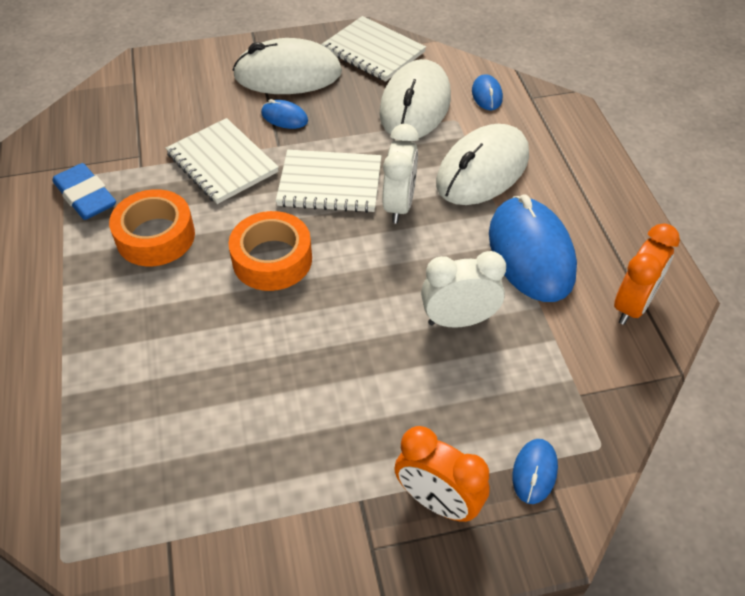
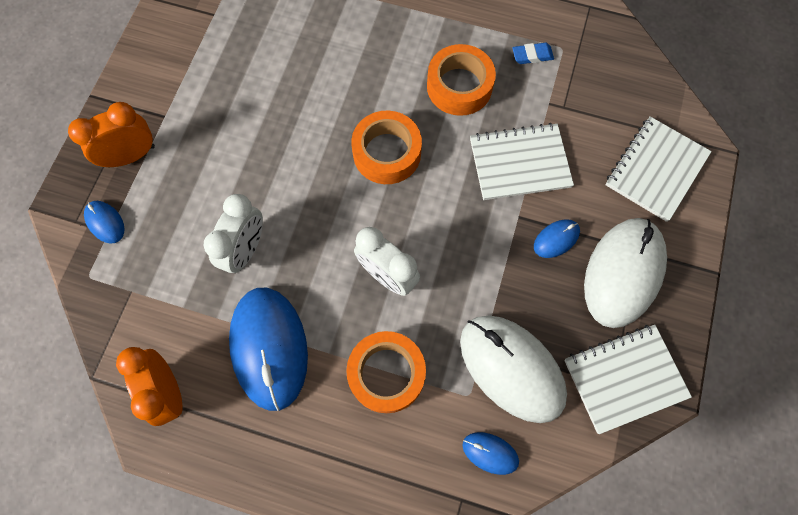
camera: 120 degrees right, 20 degrees up
blue eraser [52,163,116,220] -> blue eraser [512,42,554,64], size x0.57
white notebook [276,150,381,213] -> white notebook moved to [605,116,712,222]
white mouse [436,124,529,205] -> orange tape [346,331,426,413]
blue mouse [489,195,577,302] -> blue mouse turned 60 degrees clockwise [229,288,308,411]

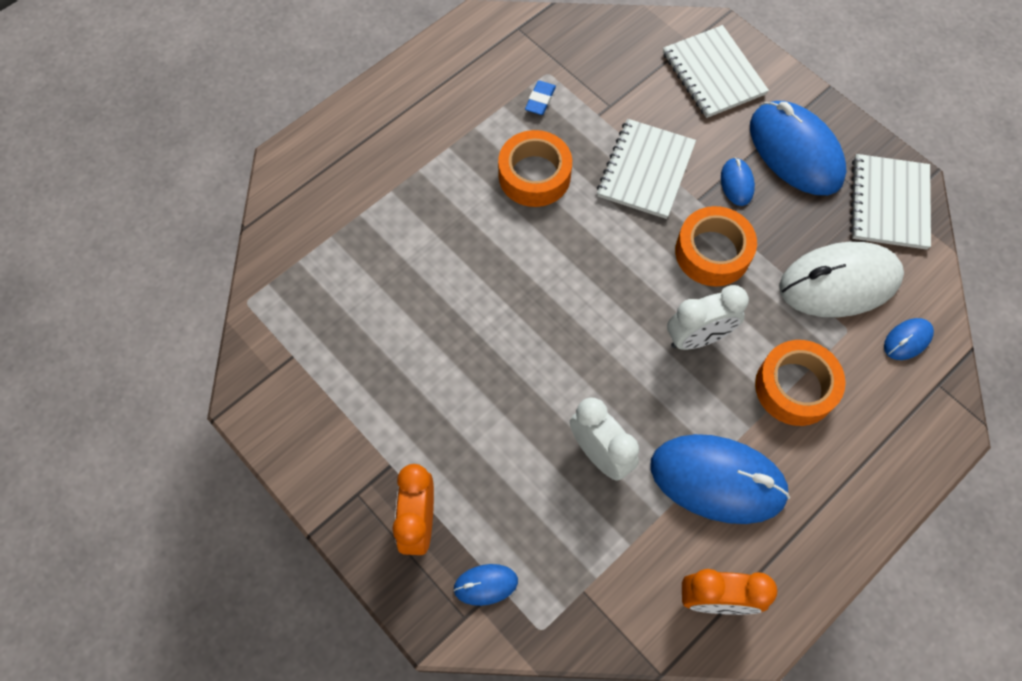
camera: 60 degrees left, 5 degrees down
orange tape [351,111,422,184] -> orange tape moved to [675,206,757,287]
white mouse [584,218,667,328] -> blue mouse [750,101,847,195]

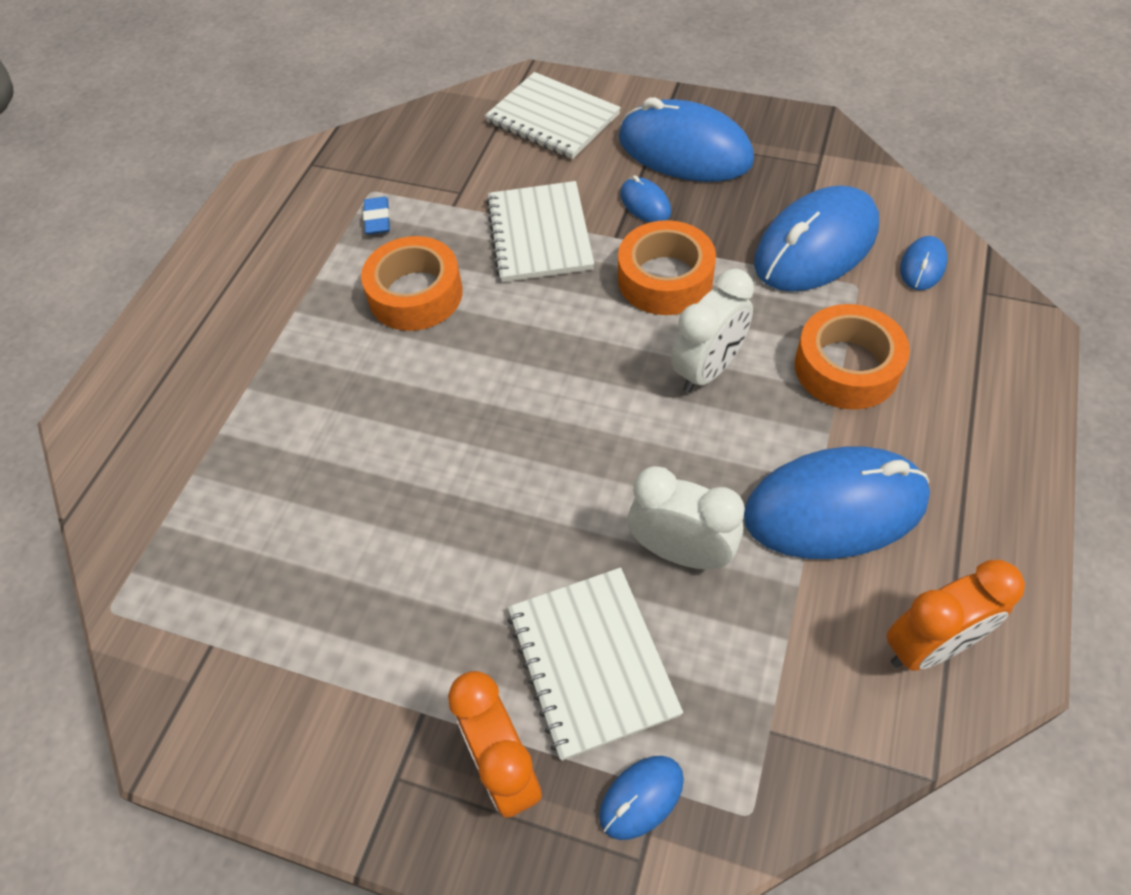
camera: 25 degrees left, 10 degrees down
white mouse [779,242,904,317] -> blue mouse [754,186,879,292]
white notebook [850,154,931,250] -> white notebook moved to [508,567,683,761]

